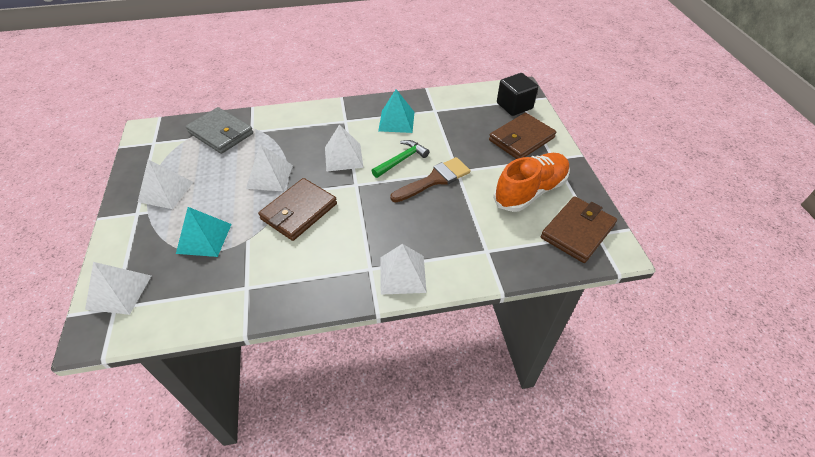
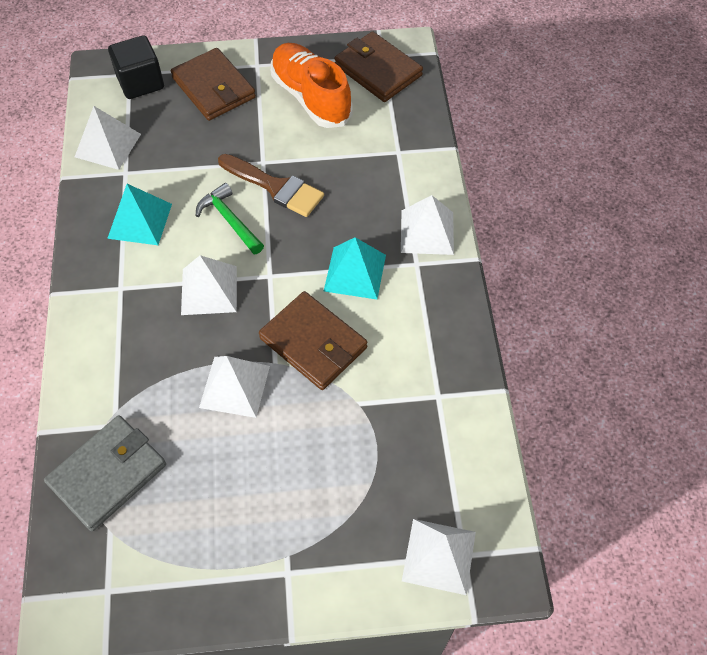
camera: 85 degrees left, 10 degrees up
white pyramid [138,159,193,209] -> white pyramid moved to [75,106,141,170]
turquoise pyramid [176,207,232,257] -> turquoise pyramid moved to [324,237,386,299]
brown brush [390,157,470,202] -> brown brush turned 150 degrees clockwise [218,154,324,217]

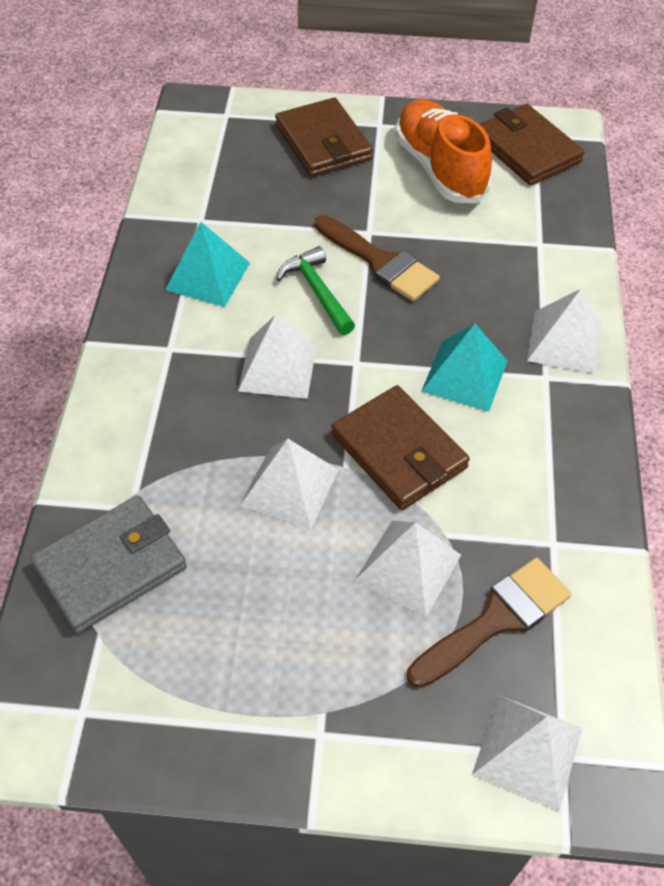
camera: 10 degrees right, 5 degrees down
white pyramid [75,106,141,170] -> white pyramid moved to [354,521,461,617]
black cube [108,35,164,99] -> none
none -> brown brush [407,558,571,688]

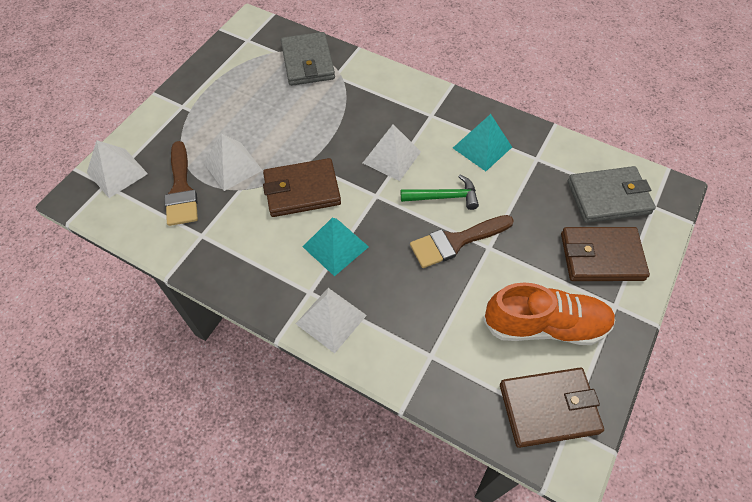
camera: 115 degrees right, 5 degrees up
white pyramid [241,439,339,530] -> none
none -> grey wallet [568,166,656,223]

